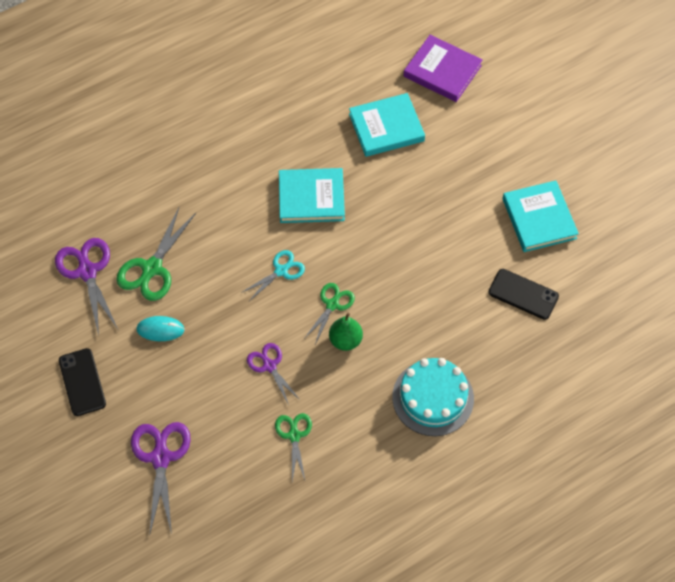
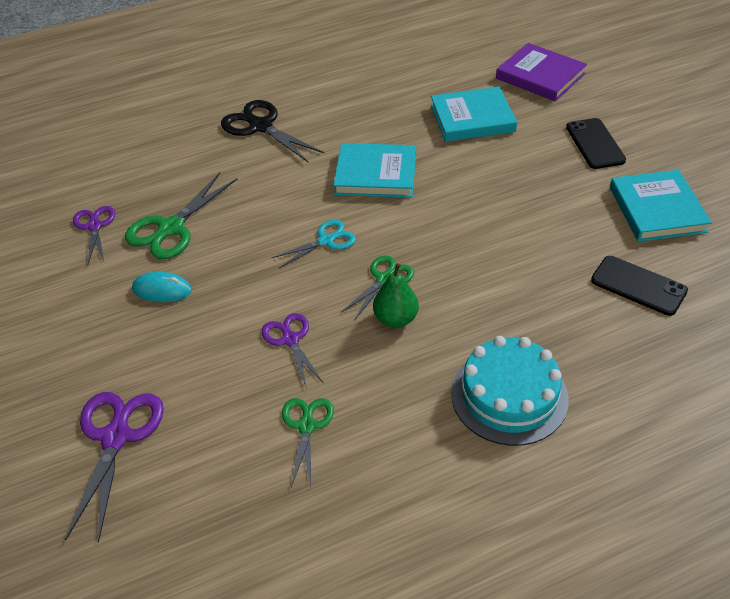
camera: 10 degrees right, 15 degrees down
purple scissors [55,238,119,336] -> purple scissors [73,206,115,264], size x0.63
black phone [59,348,106,416] -> black phone moved to [566,118,626,169]
none -> black scissors [221,100,325,162]

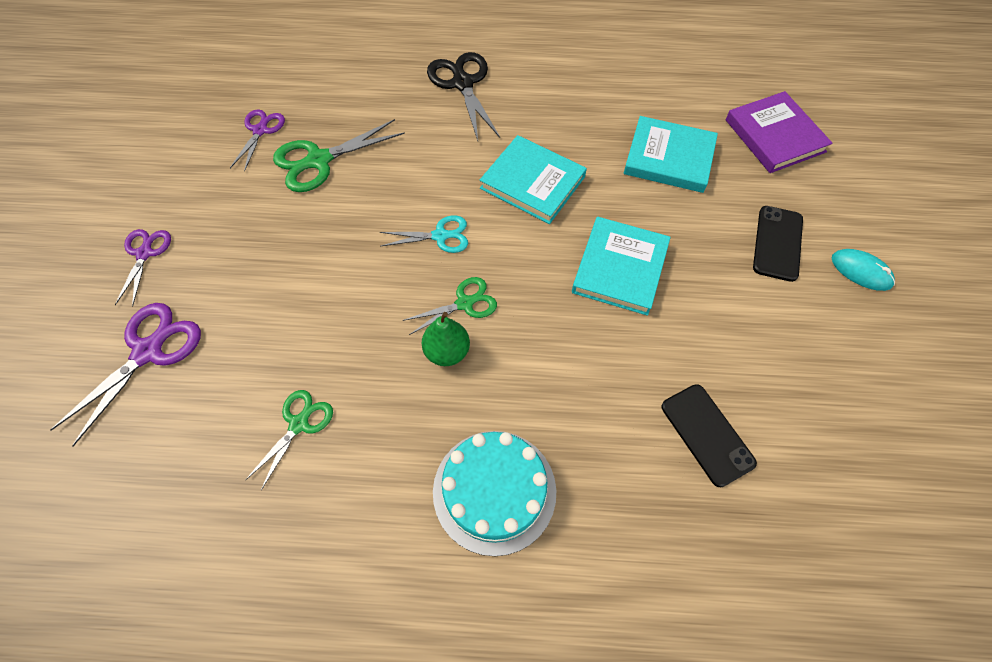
camera: 25 degrees right, 15 degrees up
turquoise mouse [132,272,192,302] -> turquoise mouse moved to [832,249,895,291]
purple scissors [262,313,323,389] -> purple scissors moved to [115,229,171,307]
turquoise book [610,170,712,242] -> turquoise book moved to [572,217,671,316]

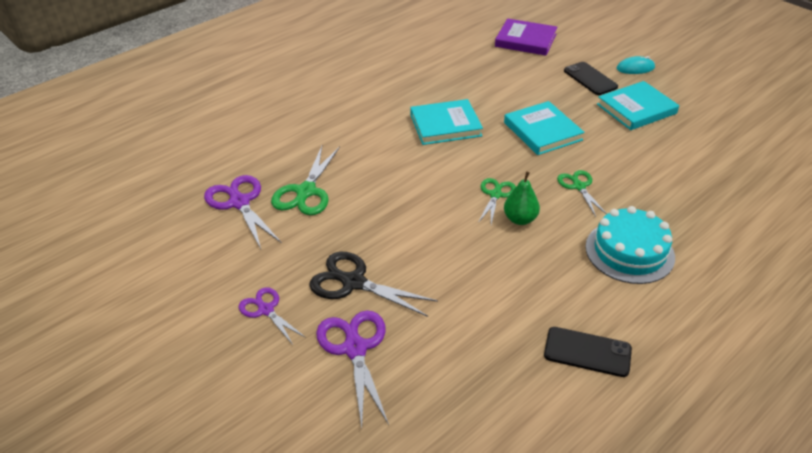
camera: 45 degrees left, 20 degrees down
purple scissors [230,109,285,172] -> purple scissors [204,175,282,249], size x1.60
green scissors [245,390,333,490] -> green scissors moved to [557,170,607,217]
turquoise scissors [380,215,468,253] -> none
black scissors [427,52,500,141] -> black scissors moved to [309,252,438,317]
turquoise book [624,116,718,193] -> turquoise book moved to [597,81,679,130]
black phone [662,384,757,487] -> black phone moved to [544,327,632,377]

